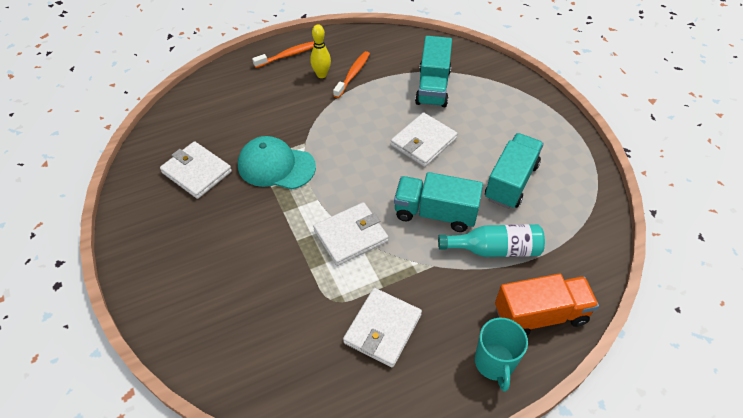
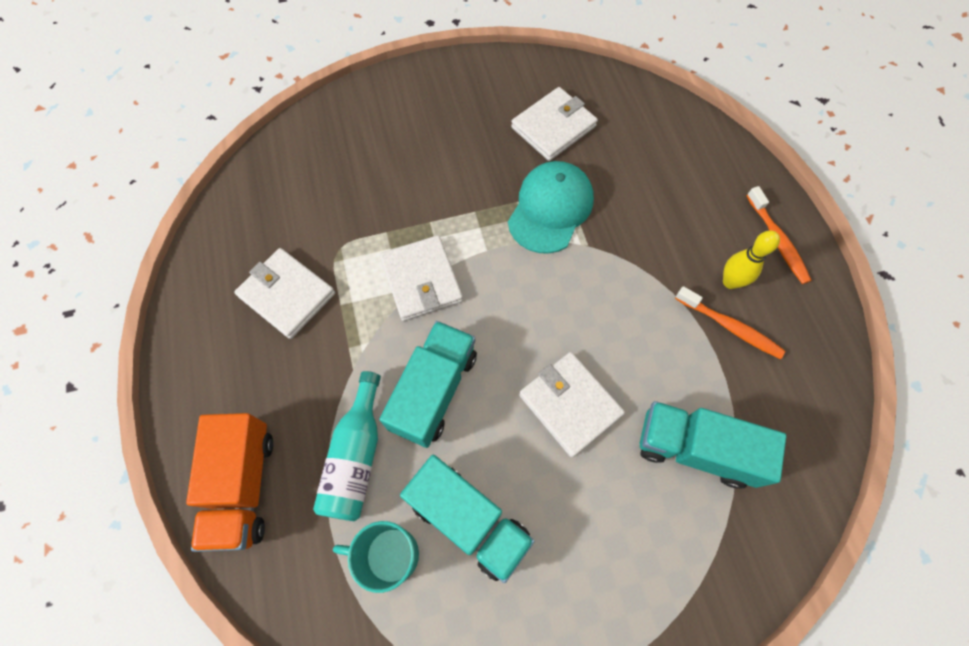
camera: 100 degrees right, 15 degrees up
turquoise mug [475,318,528,392] -> turquoise mug moved to [333,521,419,593]

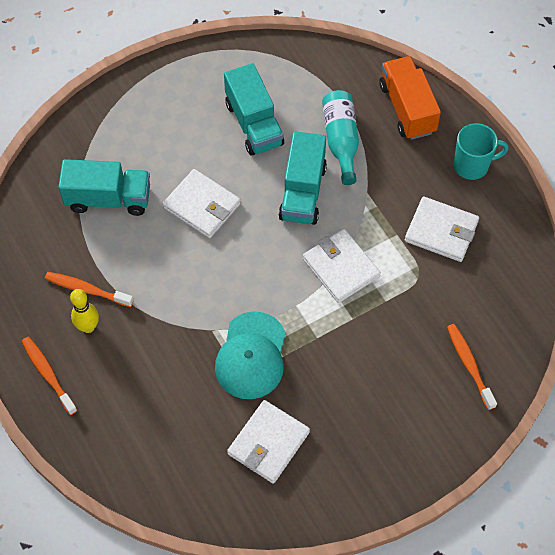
camera: 165 degrees right, 5 degrees down
turquoise mug [333,521,419,593] -> turquoise mug moved to [453,123,508,180]
turquoise truck [400,455,535,583] -> turquoise truck turned 135 degrees counterclockwise [224,63,284,156]
none -> orange toothbrush [447,324,497,410]

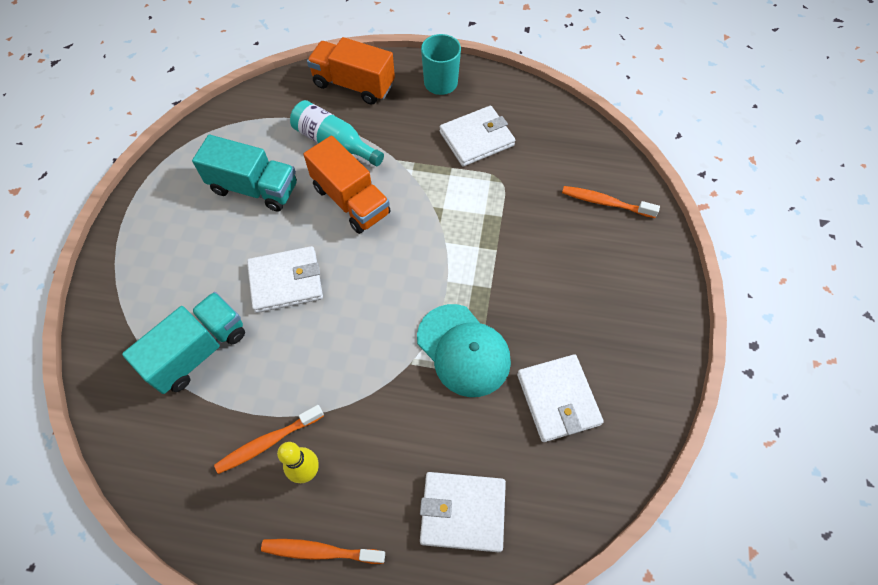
camera: 50 degrees left, 0 degrees up
turquoise truck [278,131,327,225] -> orange truck [303,136,391,234]
white wallet [303,229,381,303] -> white wallet moved to [420,472,506,552]

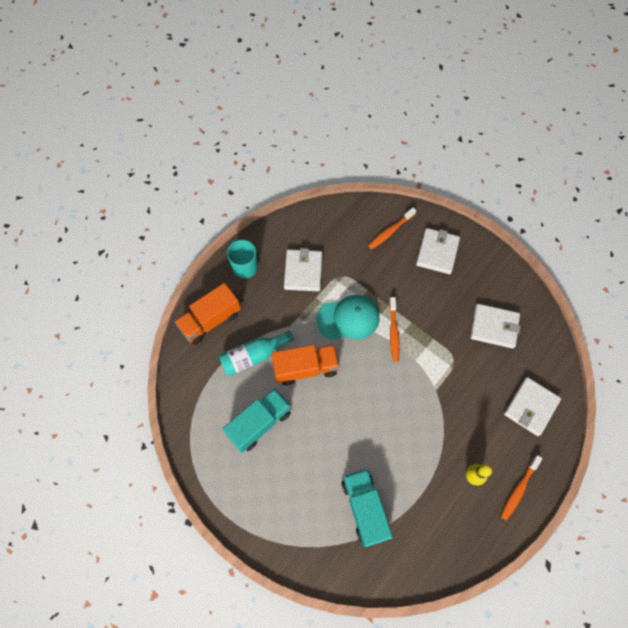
camera: 60 degrees left, 5 degrees up
orange toothbrush [214,405,324,474] -> orange toothbrush moved to [389,297,400,361]
white wallet [247,246,323,313] -> white wallet moved to [416,228,460,274]
turquoise cap [417,304,511,397] -> turquoise cap moved to [316,295,380,340]

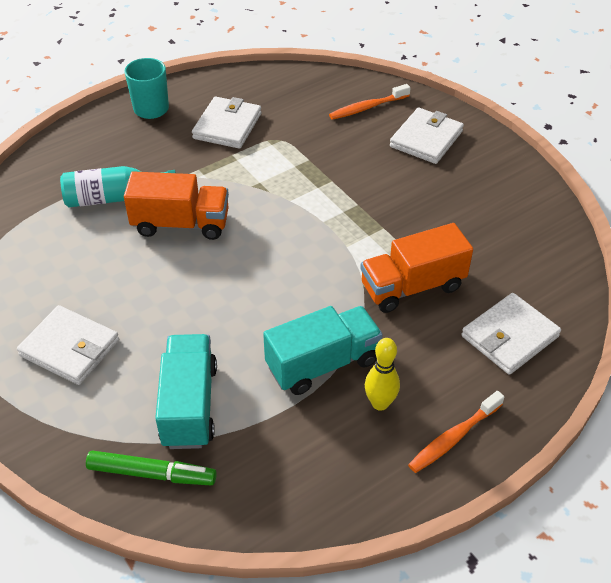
camera: 15 degrees right, 20 degrees down
orange truck [175,283,241,345] -> orange truck moved to [360,223,473,313]
turquoise truck [222,388,291,453] -> turquoise truck moved to [263,306,383,395]
turquoise cap [316,295,380,340] -> none
orange toothbrush [389,297,400,361] -> none
white wallet [471,304,520,349] -> white wallet moved to [17,305,119,385]
none -> green marker [86,451,217,485]

